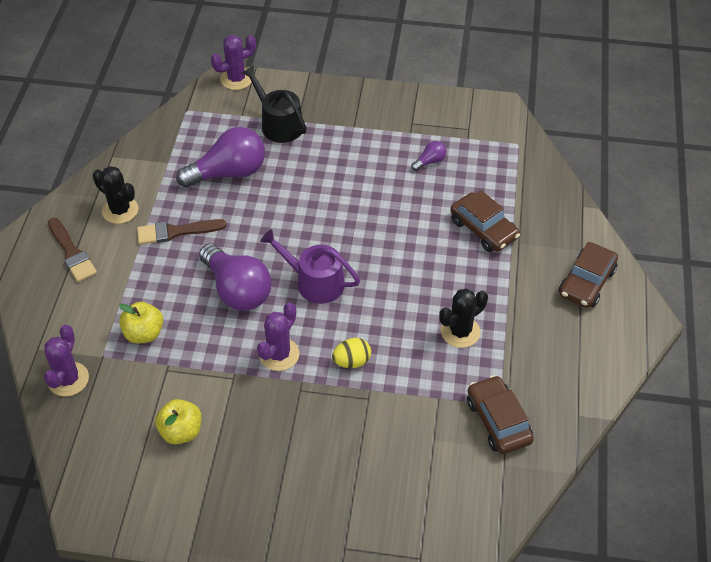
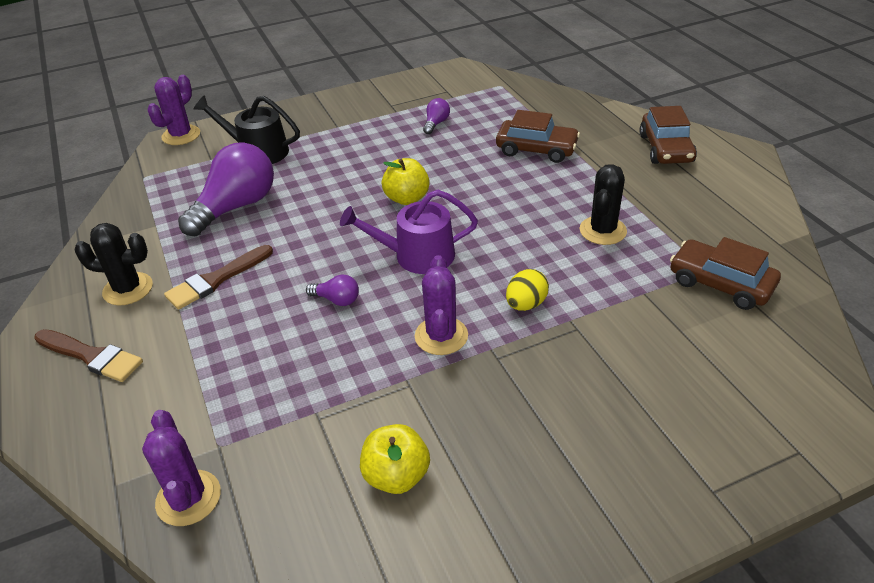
camera: 30 degrees left, 10 degrees down
yellow apple [119,302,163,343] -> yellow apple moved to [382,158,430,205]
purple light bulb [199,243,271,311] -> purple light bulb [306,274,359,306], size x0.44

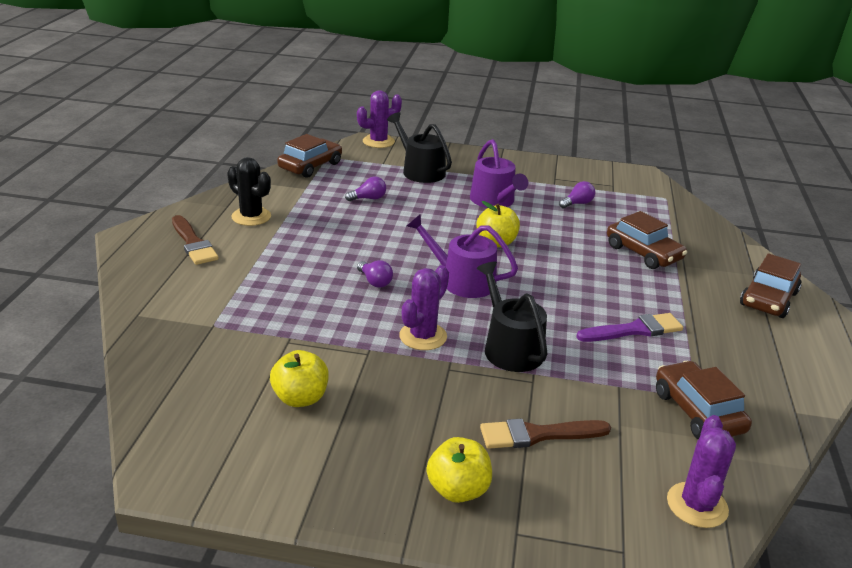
camera: 30 degrees right, 10 degrees down
purple cactus [142,410,221,526] -> purple cactus moved to [667,415,736,528]
brown brush [164,245,273,310] -> brown brush moved to [480,419,611,449]
purple light bulb [178,142,274,236] -> purple light bulb [345,177,386,201], size x0.44
yellow egg [506,269,549,311] -> black watering can [477,262,547,372]
black cactus [579,164,627,245] -> purple brush [576,313,683,342]
none -> brown car [277,134,342,178]
none -> yellow apple [427,437,492,503]
none -> purple watering can [470,139,528,208]

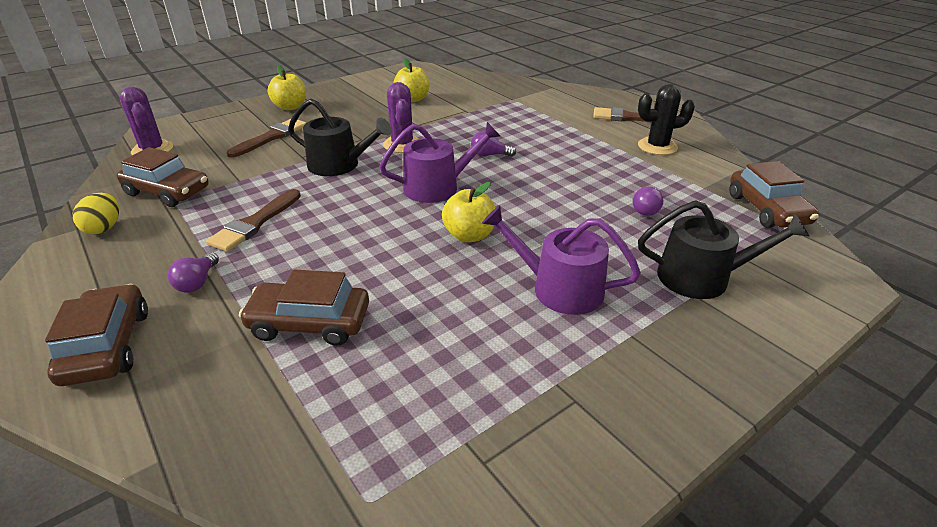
camera: 135 degrees right, 5 degrees up
purple cactus [357,90,402,148] -> none
purple light bulb [559,181,595,209] -> purple light bulb moved to [168,252,219,293]
purple brush [576,313,683,342] -> brown brush [206,189,301,252]
none -> yellow egg [72,193,119,234]

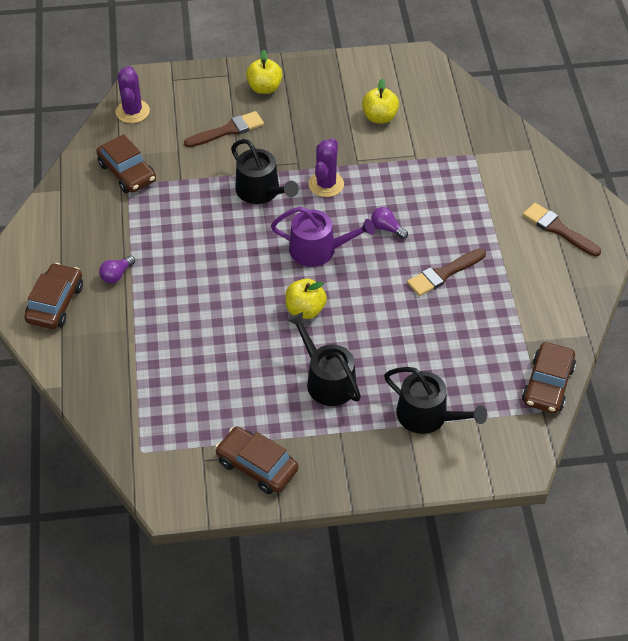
camera: 30 degrees right, 15 degrees up
yellow egg [72,193,119,234] -> none
brown brush [206,189,301,252] -> brown brush moved to [407,248,486,296]
brown car [239,270,369,346] -> brown car moved to [215,426,299,494]
purple watering can [482,205,641,315] -> black watering can [287,312,361,406]
purple light bulb [633,187,663,216] -> none
black cactus [638,84,695,155] -> none

